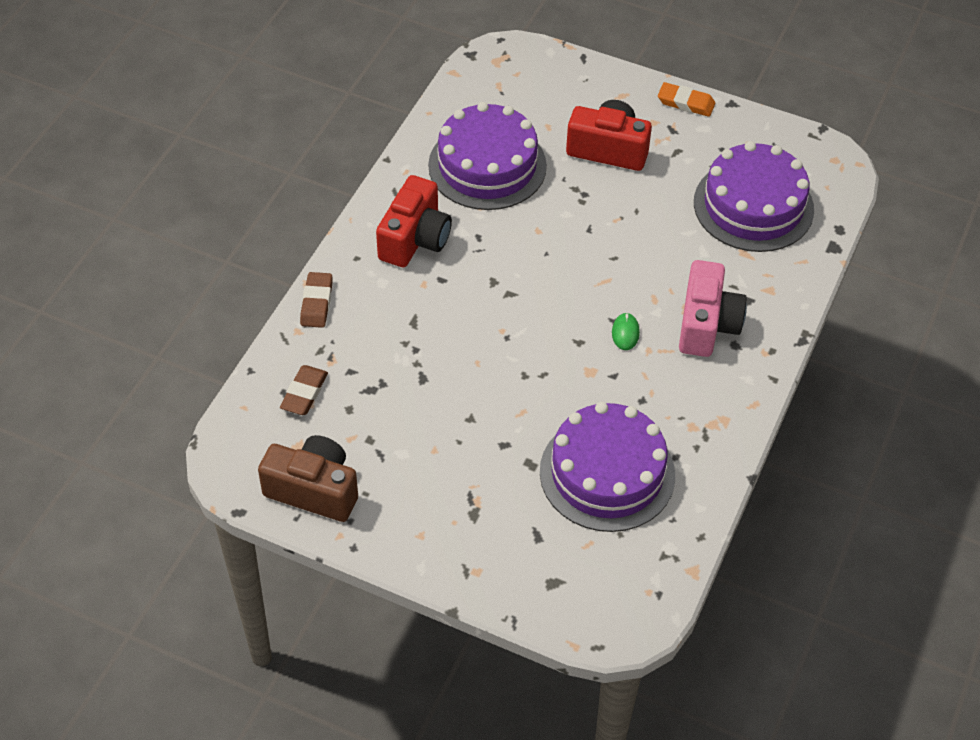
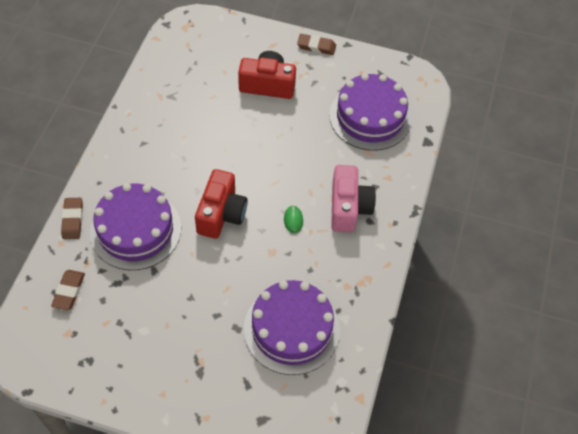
camera: 10 degrees left, 5 degrees up
brown camera [258,435,358,522] -> none
red camera [376,175,452,267] -> red camera moved to [195,169,248,239]
purple cake [428,102,547,210] -> purple cake moved to [90,183,181,270]
orange eraser [658,82,715,117] -> brown eraser [297,34,336,55]

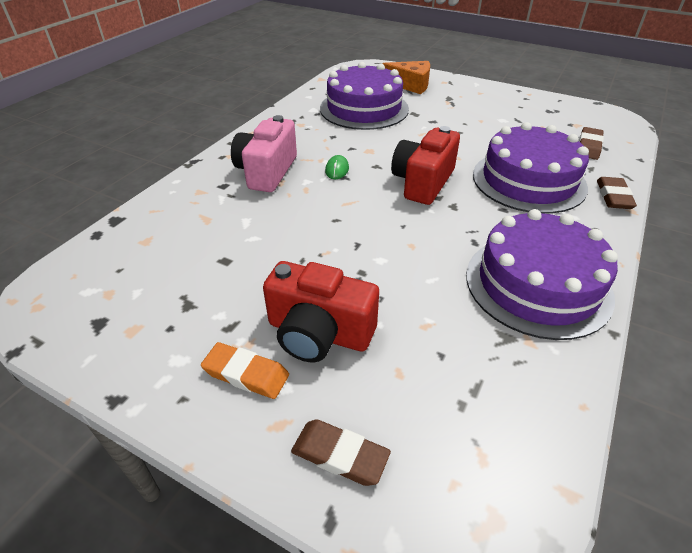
camera: 165 degrees left, 15 degrees down
brown eraser [297,34,336,55] -> brown eraser moved to [291,419,391,486]
purple cake [329,73,412,151] -> purple cake moved to [466,209,618,340]
none -> orange eraser [201,342,289,399]
none -> orange cheese [382,61,430,94]

